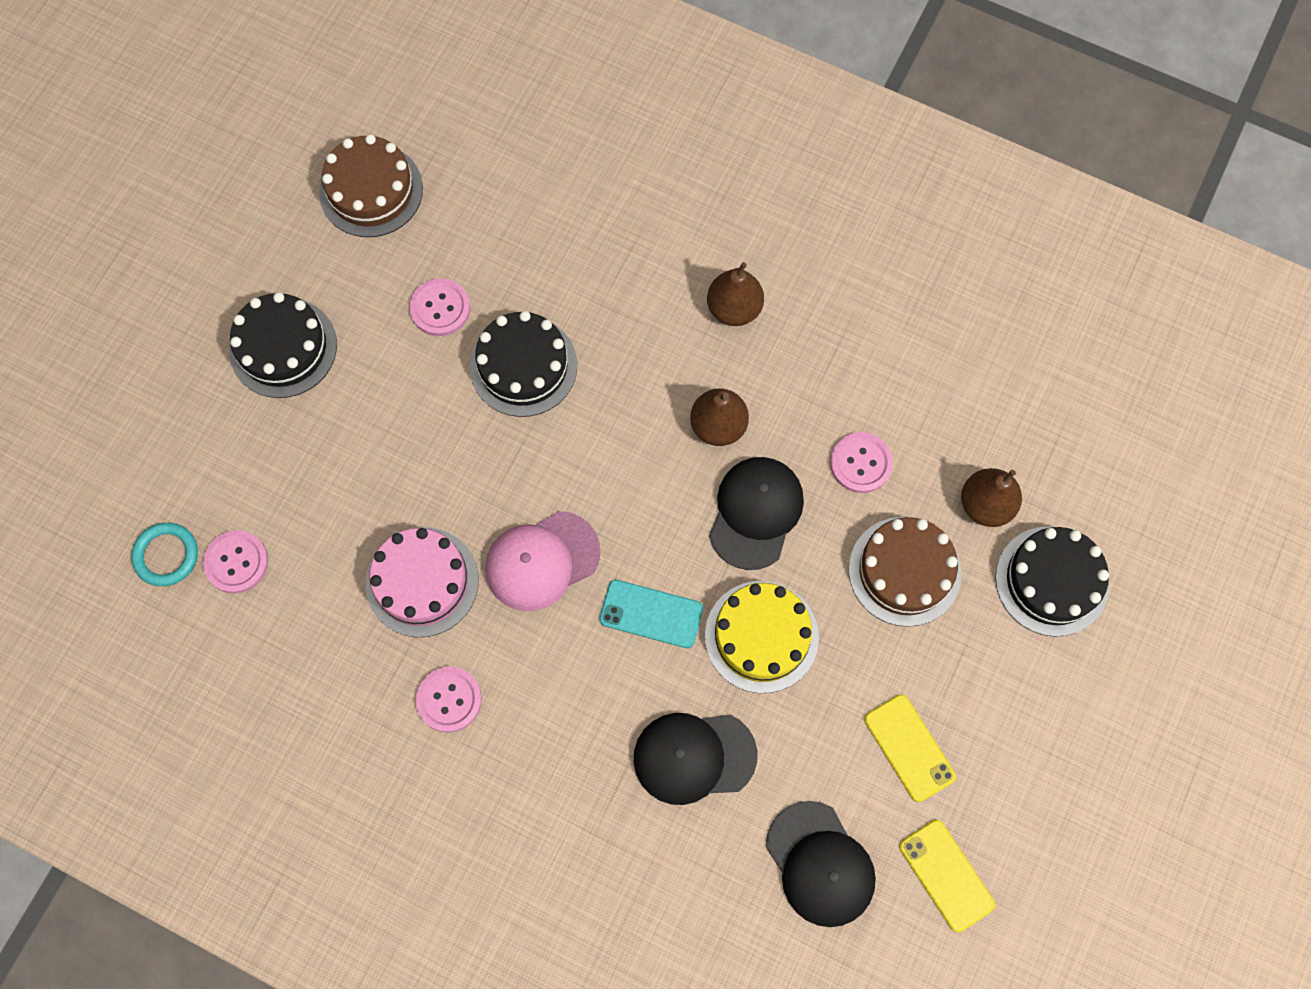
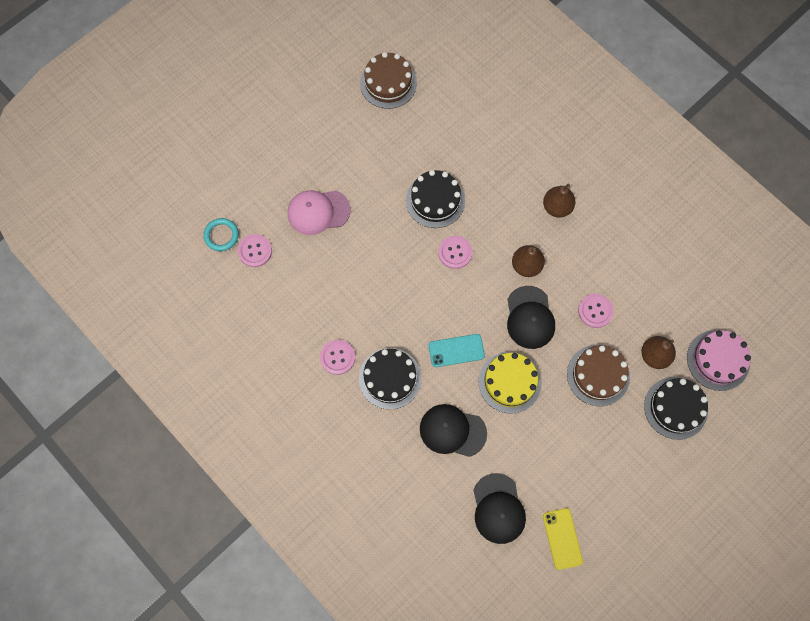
camera: 20 degrees right, 0 degrees up
black cake [229,292,337,398] -> black cake moved to [359,348,422,410]
pink cake [366,527,478,637] -> pink cake moved to [687,330,751,391]
pink button [410,278,470,336] -> pink button moved to [438,236,473,269]
pink cap [485,511,600,611] -> pink cap moved to [288,190,350,235]
turquoise phone [599,580,703,648] -> turquoise phone turned 45 degrees counterclockwise [428,334,485,367]
black cap [709,457,804,570] -> black cap turned 135 degrees clockwise [507,286,555,349]
yellow phone [864,694,956,802] -> none

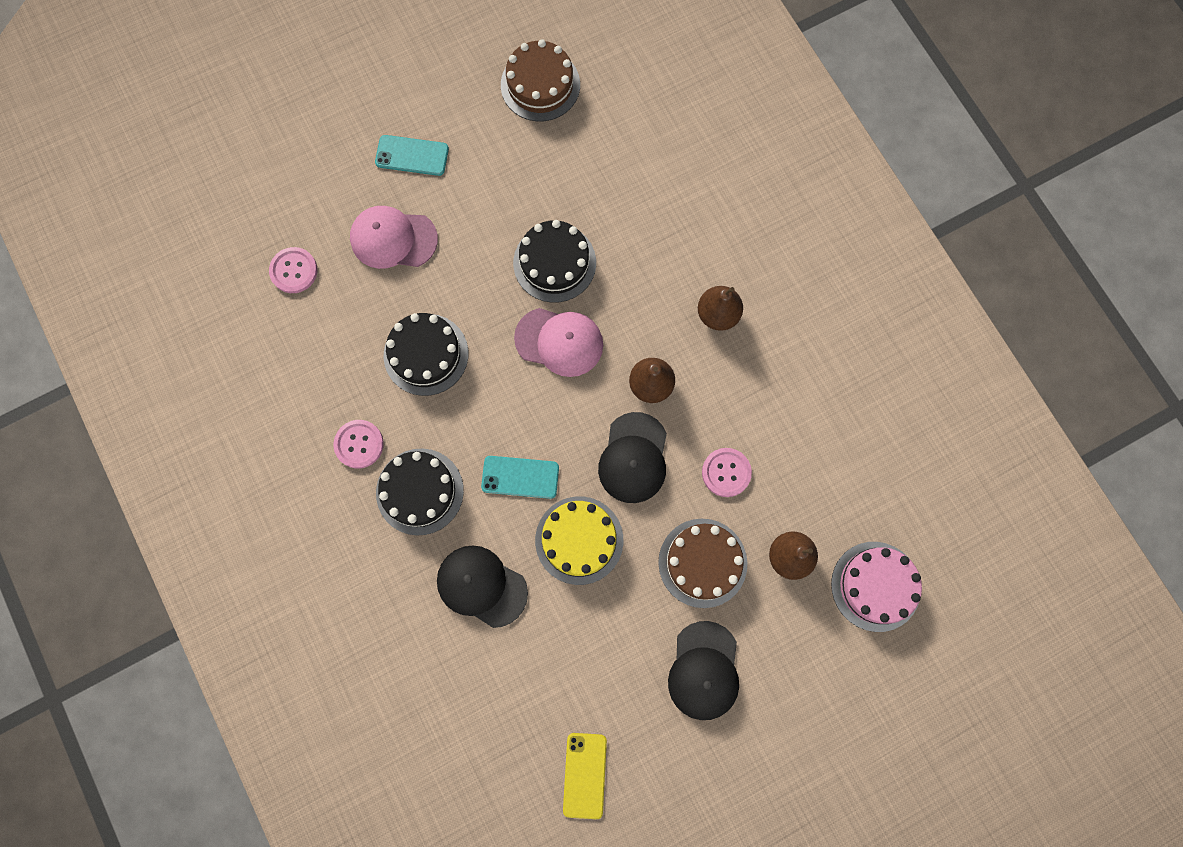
camera: 15 degrees right, 5 degrees up
turquoise ring [203,218,239,251] -> none
pink button [438,236,473,269] -> pink cap [514,308,603,377]
black cap [473,473,526,544] -> black cap moved to [668,621,739,720]
black cake [644,377,708,440] -> black cake moved to [384,313,468,396]
none -> turquoise phone [375,135,449,176]

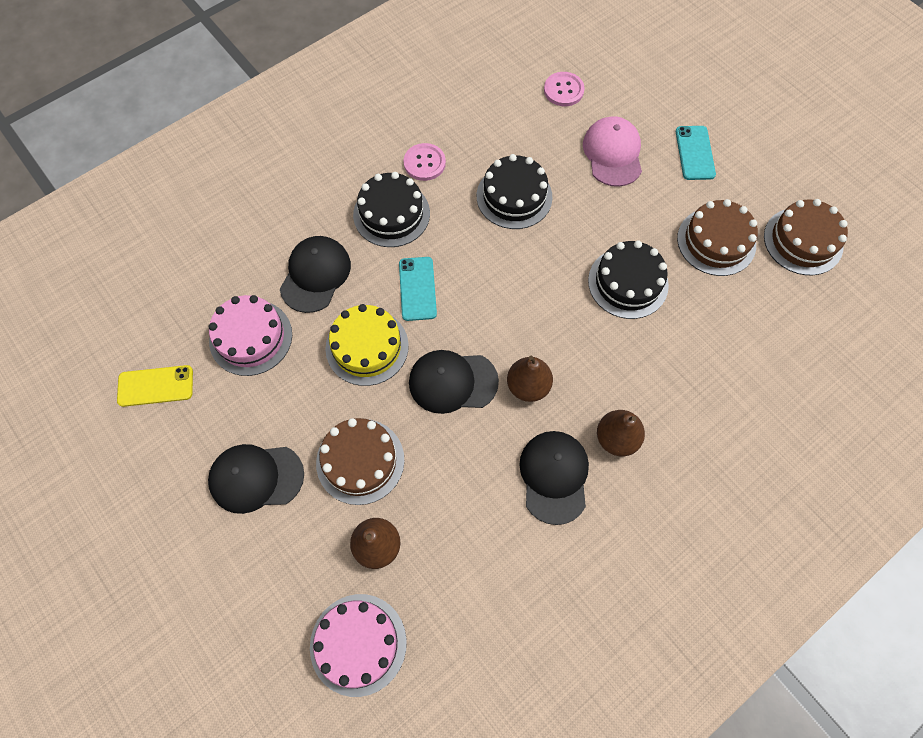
camera: 80 degrees right, 10 degrees down
pink cap [514,308,603,377] -> none
pink button [702,448,752,497] -> none
none -> pink cake [209,295,292,376]
none -> black cap [519,431,589,525]
none -> brown cake [677,199,758,276]

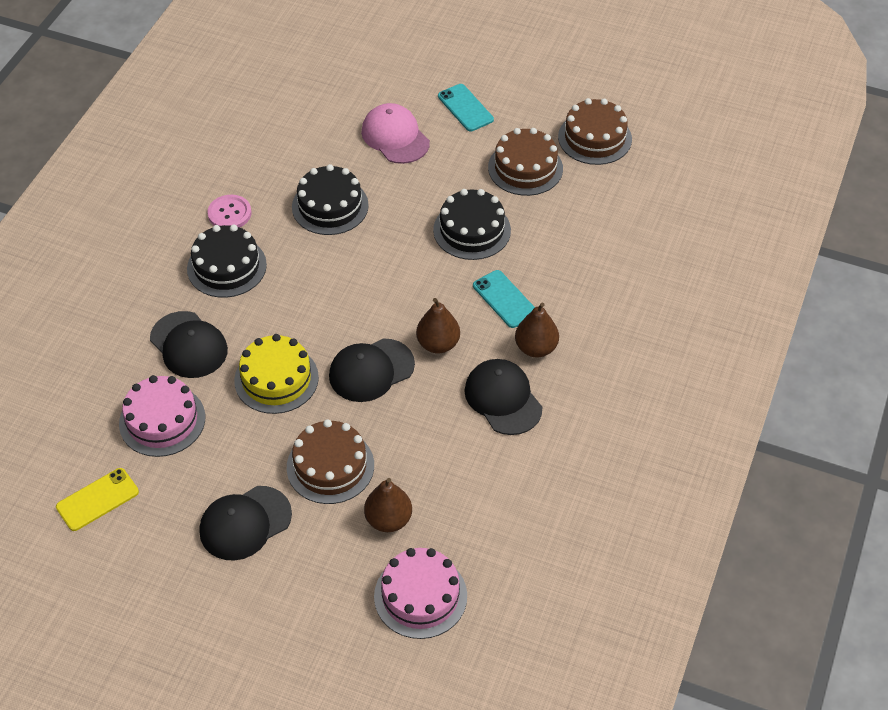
camera: 30 degrees left, 15 degrees down
black cap [280,236,351,313] -> black cap turned 150 degrees clockwise [150,311,228,378]
turquoise phone [399,257,437,321] -> turquoise phone moved to [473,270,535,328]
pink button [544,72,585,106] -> none

